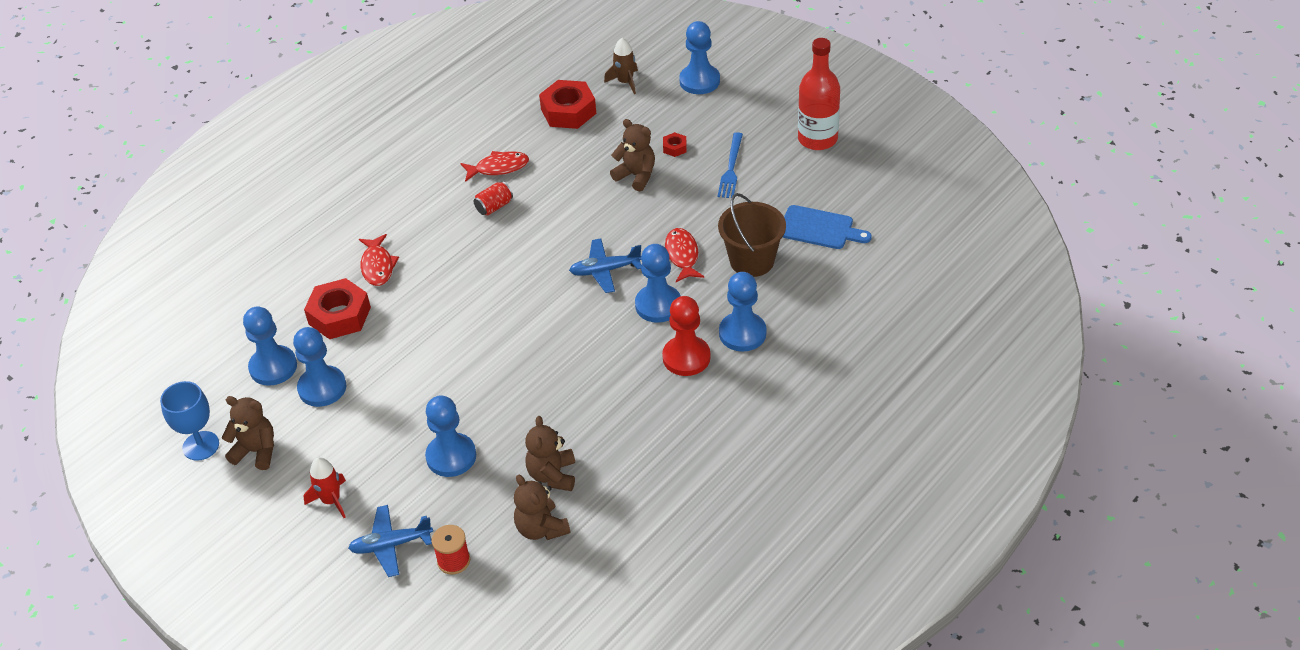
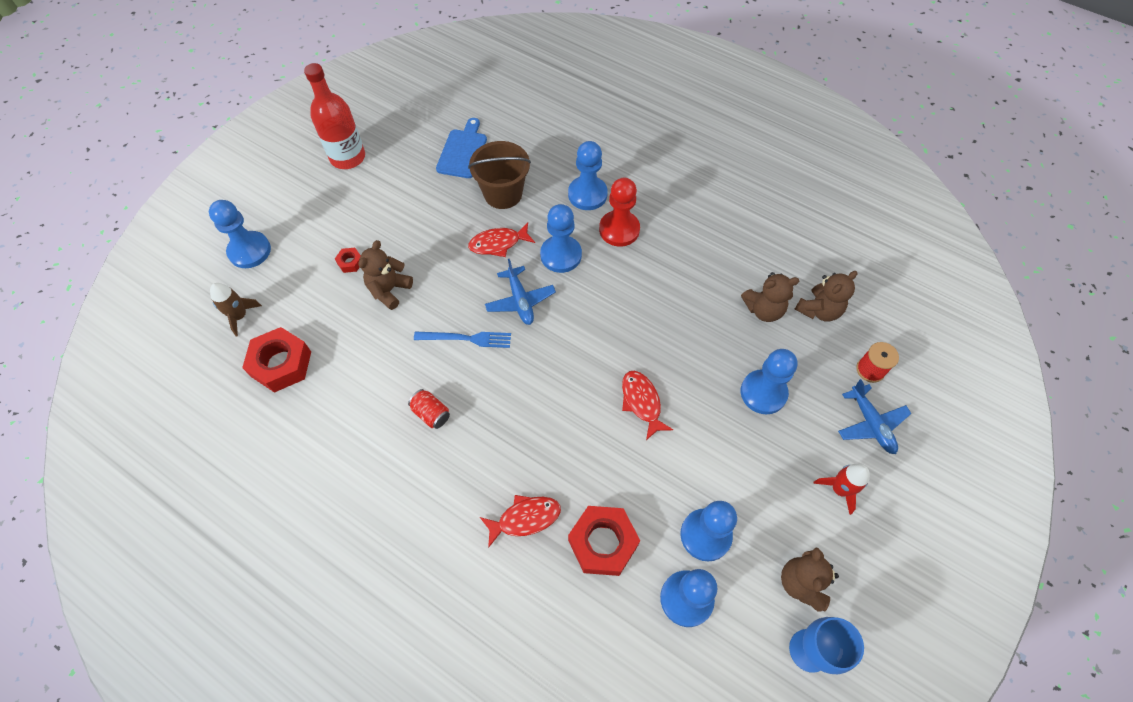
camera: 100 degrees left, 15 degrees up
red fish [461,151,529,182] -> red fish moved to [622,371,673,440]
blue fork [718,132,743,198] -> blue fork moved to [414,332,511,348]

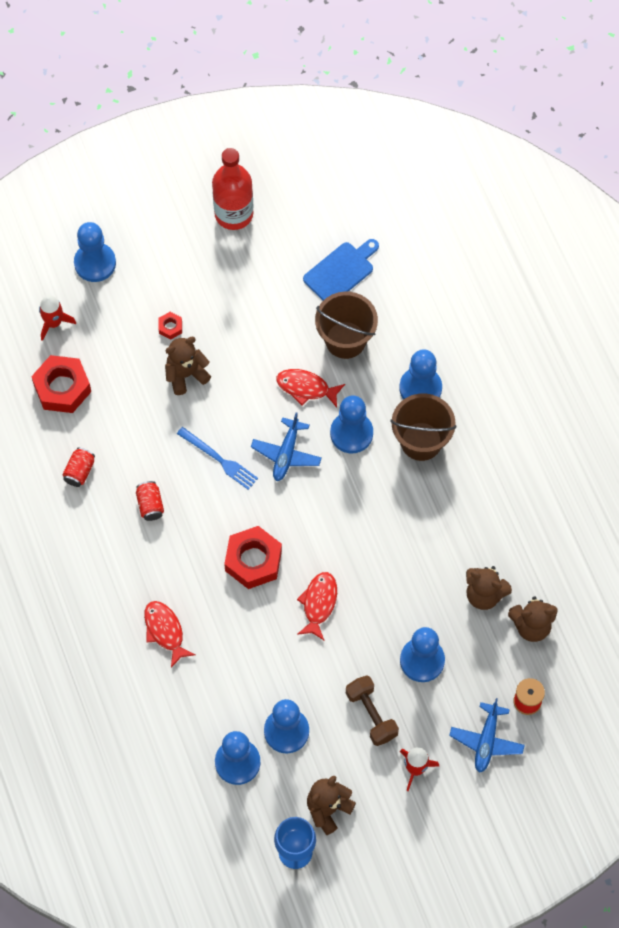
camera: 35 degrees right, 5 degrees up
brown rocket [210,283,262,336] -> red rocket [39,295,76,341]
red fish [480,495,561,548] -> red fish turned 135 degrees counterclockwise [144,601,196,668]
red nut [568,506,640,576] -> red nut moved to [224,526,282,589]
red pawn [599,178,640,247] -> brown bucket [390,393,457,461]
none -> red can [62,447,95,487]
none -> brown dumbbell [346,675,399,746]

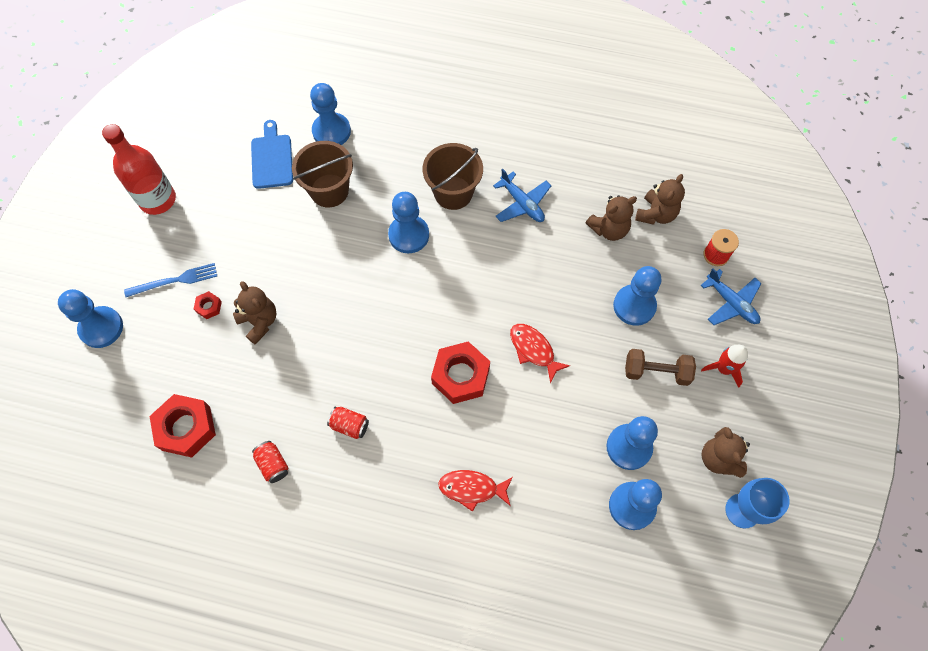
camera: 55 degrees left, 0 degrees up
red rocket [39,295,76,341] -> none
brown teddy bear [165,337,211,395] -> brown teddy bear turned 135 degrees clockwise [233,281,277,344]
blue fork [177,427,258,490] -> blue fork moved to [124,263,217,297]
blue plane [251,412,322,481] -> blue plane moved to [493,169,551,222]
red fish [276,369,345,407] -> none
blue pawn [399,349,442,400] -> blue pawn moved to [310,83,351,145]

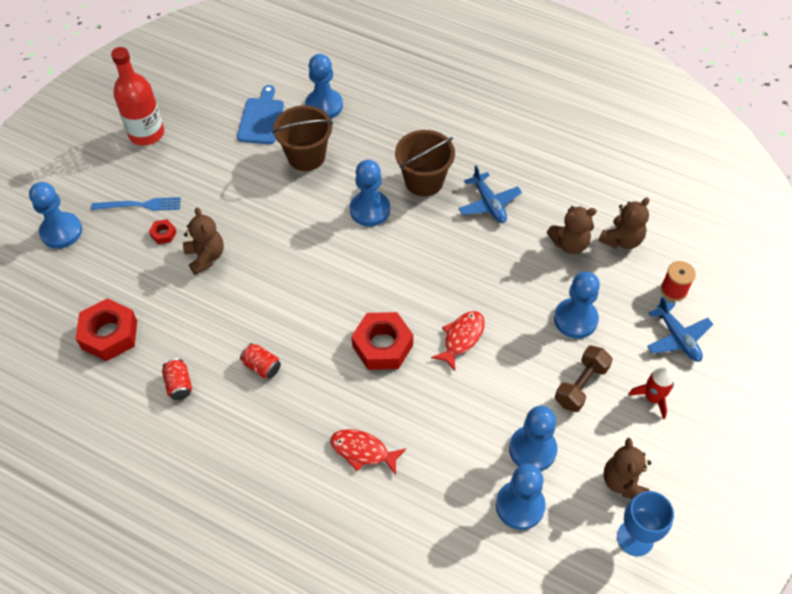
camera: 15 degrees right, 10 degrees down
red fish [510,324,570,383] -> red fish turned 60 degrees clockwise [431,311,485,371]
brown dumbbell [625,349,696,386] -> brown dumbbell turned 75 degrees counterclockwise [555,345,613,412]

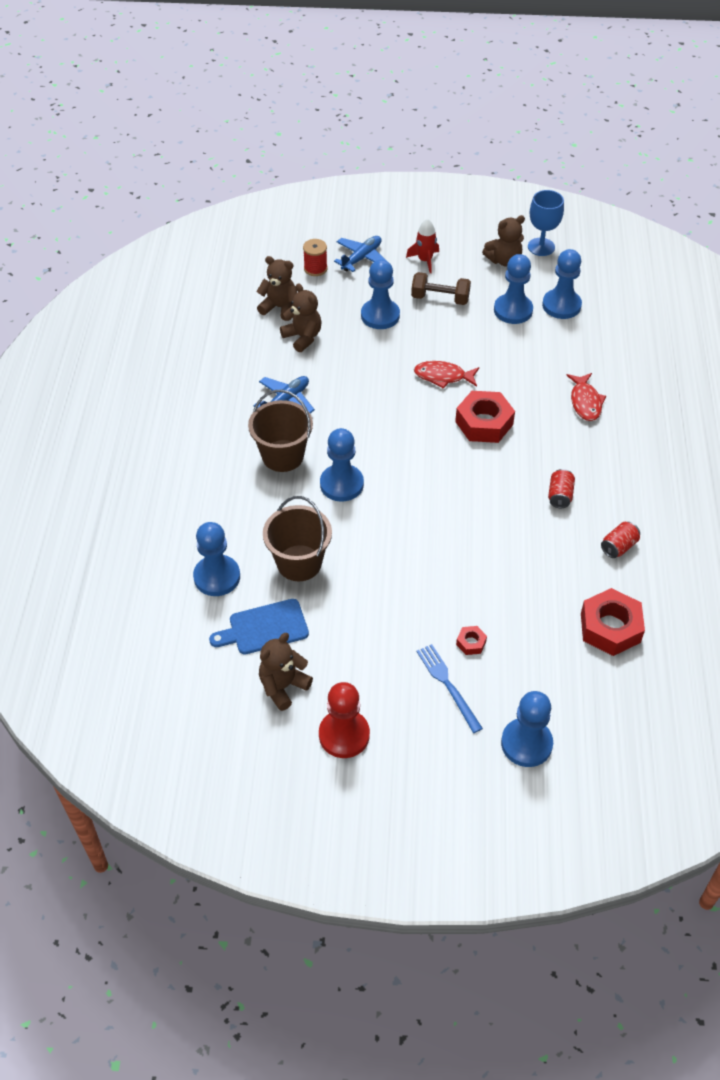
camera: 115 degrees left, 5 degrees down
red bottle [111,47,164,145] -> red pawn [319,682,370,758]
brown teddy bear [183,208,224,275] -> brown teddy bear moved to [259,633,313,711]

